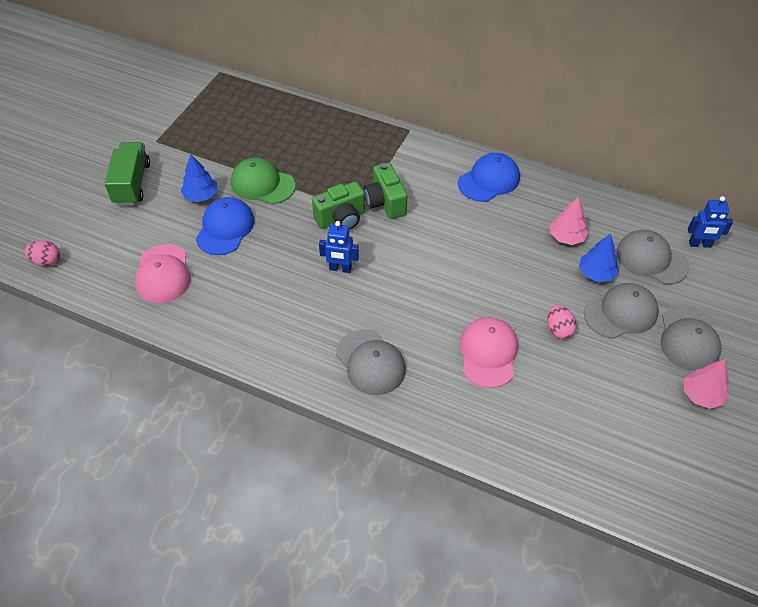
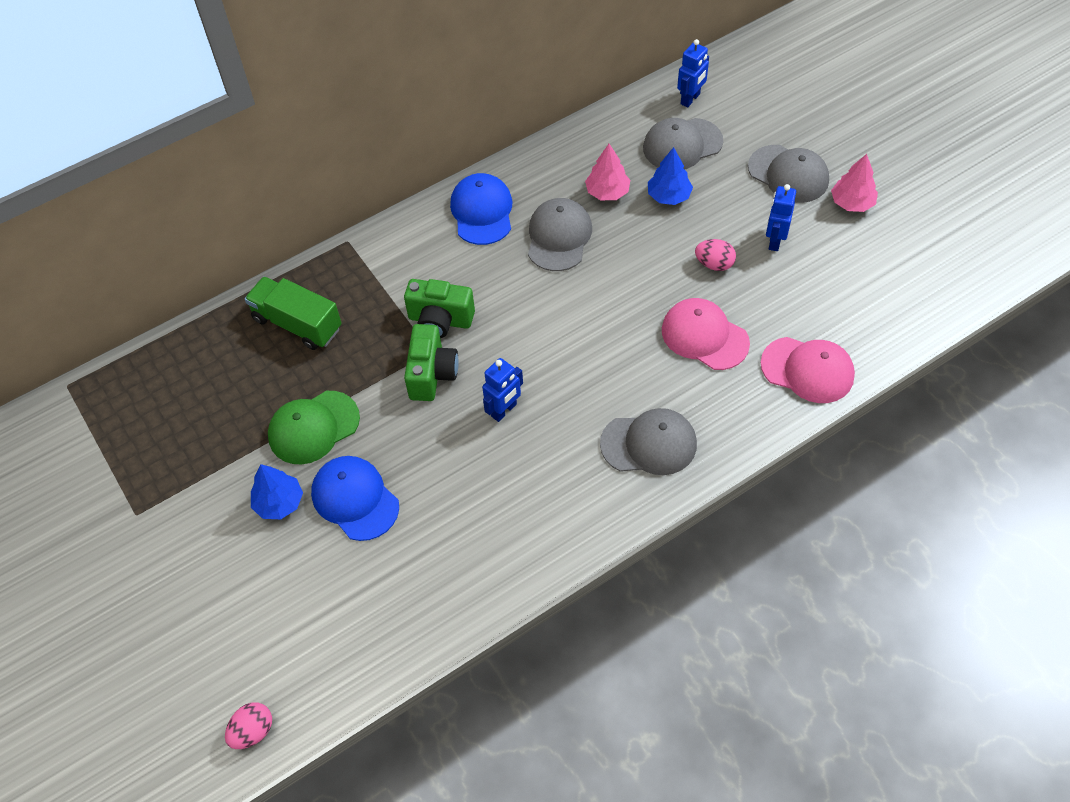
camera: 55 degrees left, 5 degrees up
green truck [105,142,150,205] -> green truck moved to [245,277,342,350]
pink cap [135,244,191,303] -> pink cap moved to [761,337,855,403]
grey cap [584,283,659,339] -> grey cap moved to [528,198,592,271]
none -> blue robot [766,184,796,251]

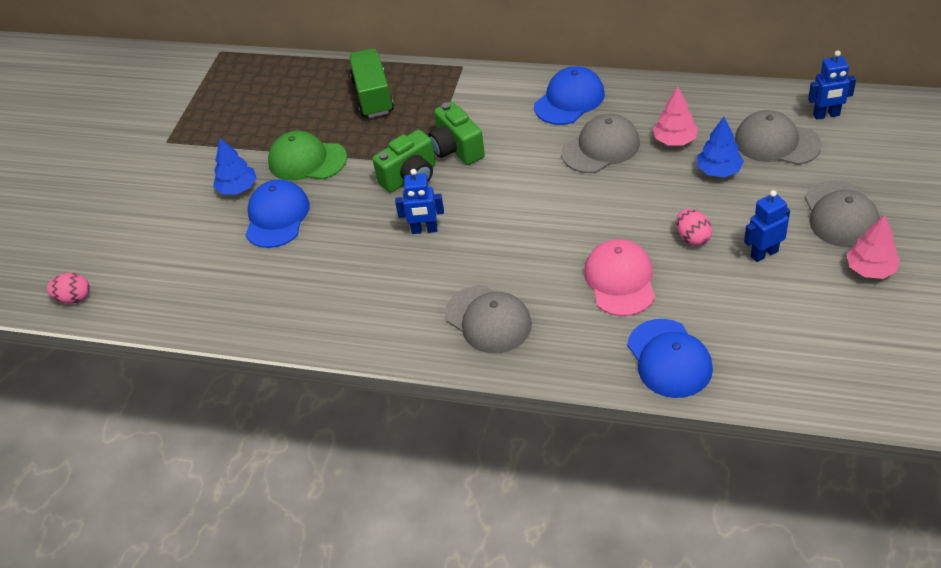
camera: 50 degrees right, 10 degrees down
pink cap [761,337,855,403] -> blue cap [627,319,713,398]

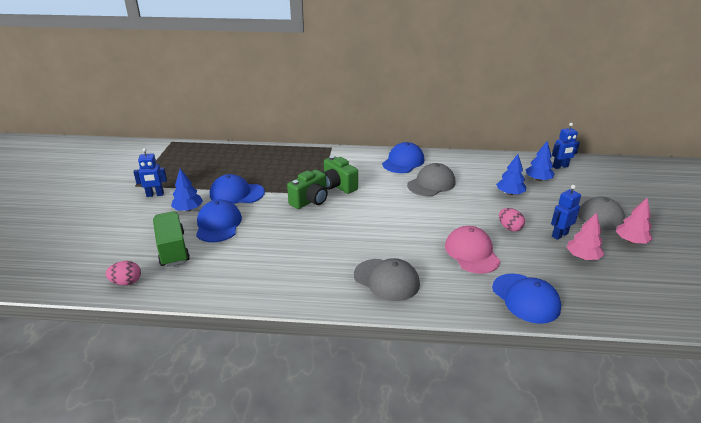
camera: 15 degrees left, 15 degrees down
pink egg [47,273,90,304] -> pink egg moved to [106,261,141,285]
green cap [268,131,347,181] -> blue cap [210,174,265,204]
green truck [349,48,394,118] -> green truck moved to [153,211,190,267]
blue robot [395,169,444,234] -> blue robot moved to [133,148,167,197]
pink tree [653,86,698,145] -> pink tree moved to [567,212,604,260]
grey cap [735,110,822,165] -> blue tree [526,141,555,181]

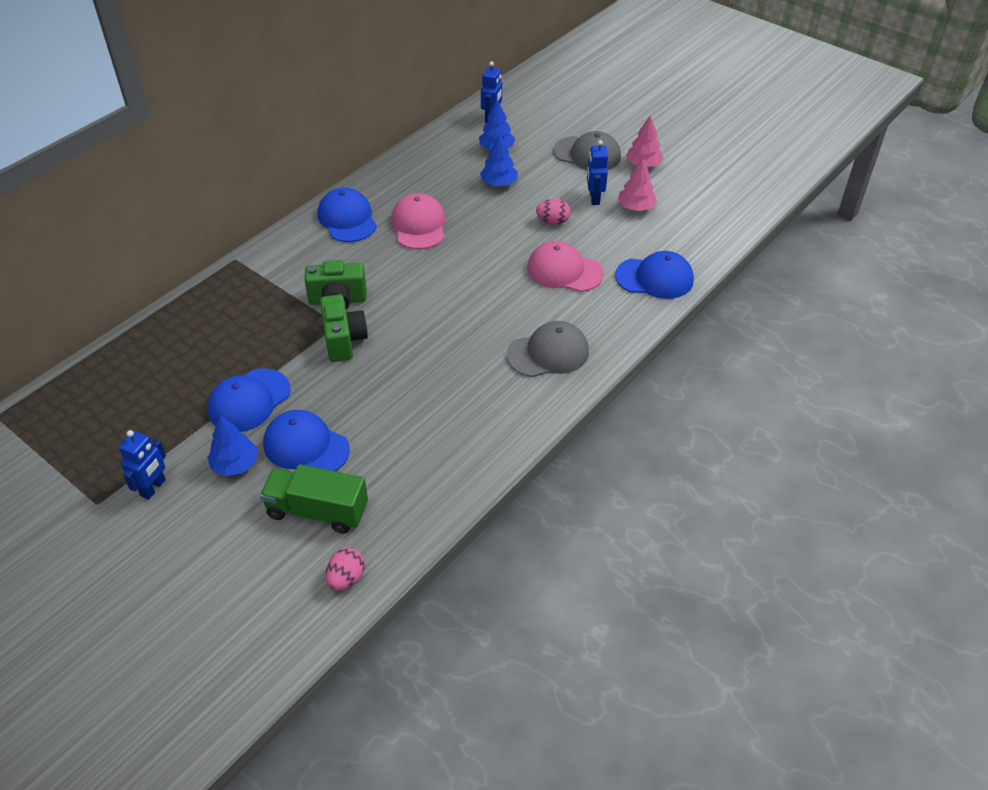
camera: 55 degrees left, 15 degrees up
grey cap [407,163,455,196] -> pink cap [391,193,446,249]

